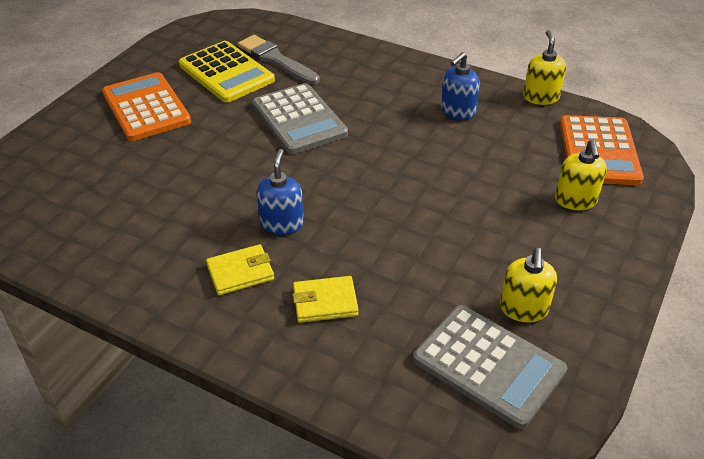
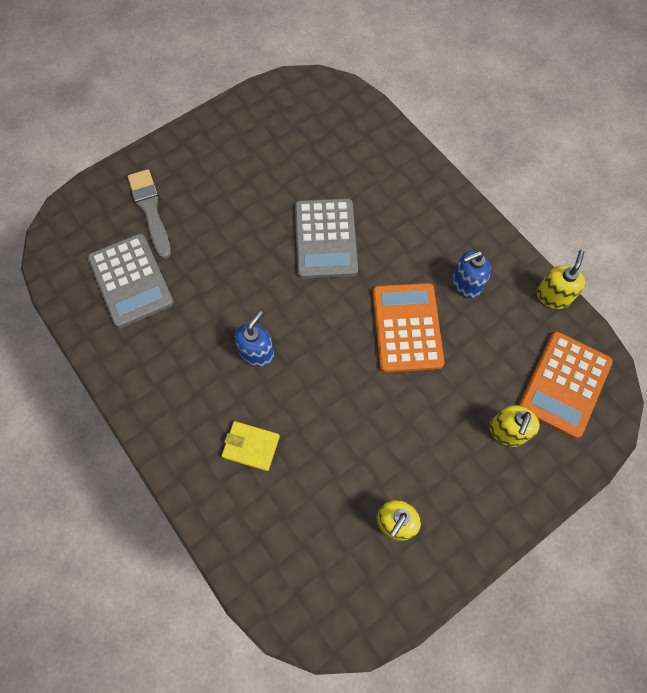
camera: 25 degrees right, 25 degrees up
orange calculator [102,72,191,141] -> orange calculator moved to [373,283,444,372]
yellow calculator [179,41,275,103] -> none
yellow wallet [206,244,274,295] -> none
grey brush [238,35,320,85] -> grey brush moved to [128,169,171,259]
grey calculator [413,305,568,429] -> grey calculator moved to [88,234,174,328]

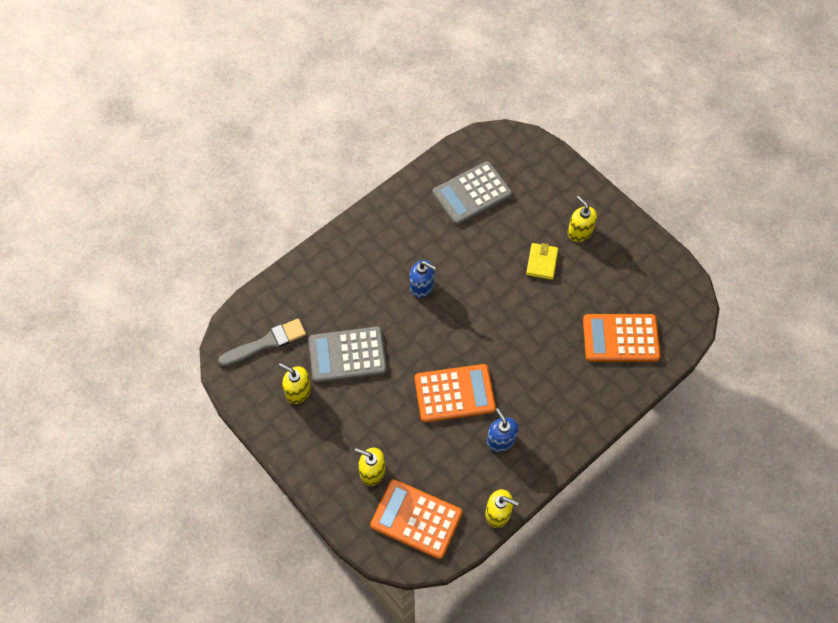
camera: 85 degrees right, 5 degrees down
grey brush [128,169,171,259] -> grey brush moved to [218,318,306,366]
yellow wallet [222,421,280,471] -> yellow wallet moved to [526,243,558,280]
grey calculator [295,198,358,279] -> grey calculator moved to [308,327,387,383]
none -> yellow soap dispenser [568,196,597,242]
none -> orange calculator [583,314,661,362]

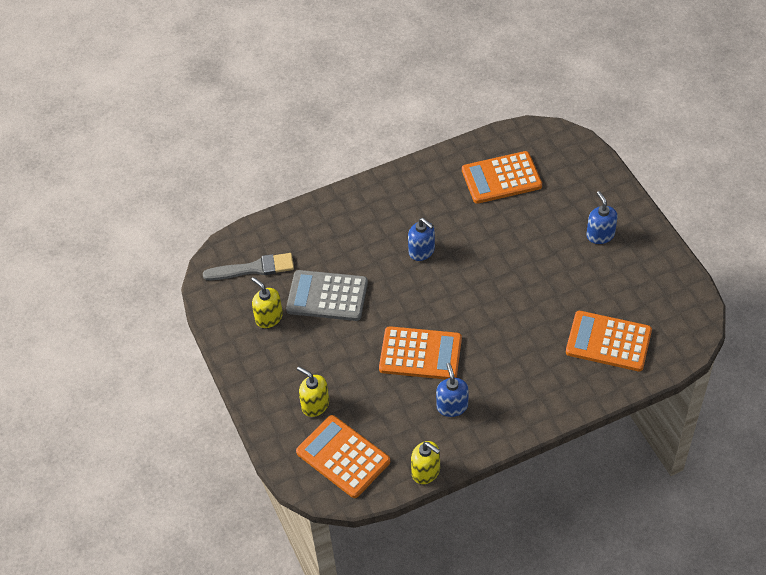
camera: 20 degrees right, 10 degrees down
grey calculator [432,161,512,225] -> orange calculator [462,151,542,204]
yellow wallet [526,243,558,280] -> none
yellow soap dispenser [568,196,597,242] -> blue soap dispenser [586,191,618,244]

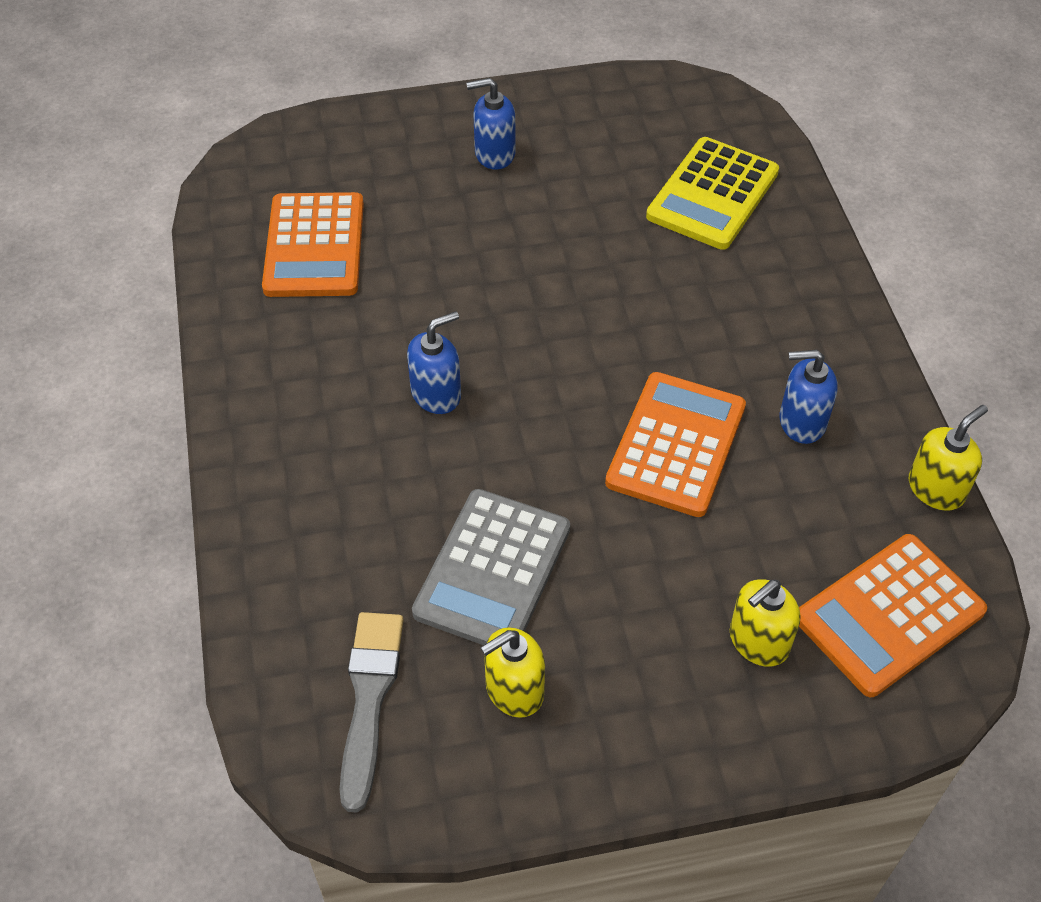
camera: 80 degrees left, 0 degrees up
orange calculator [566,311,652,371] -> yellow calculator [646,137,779,250]

